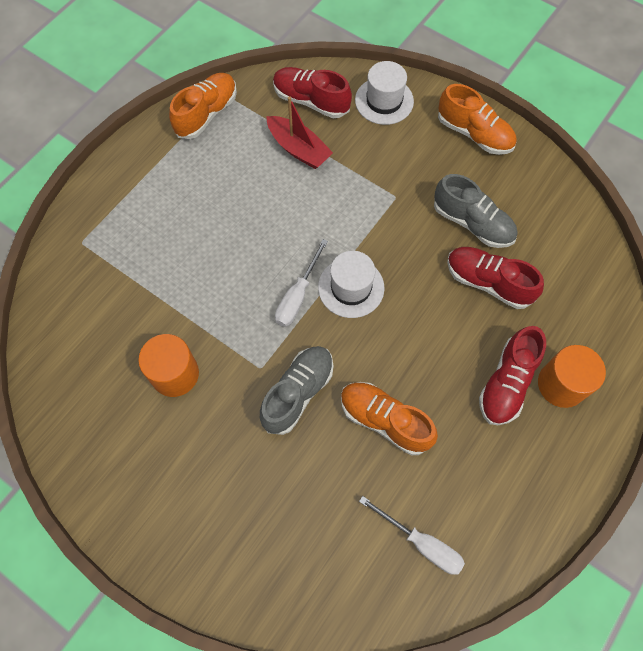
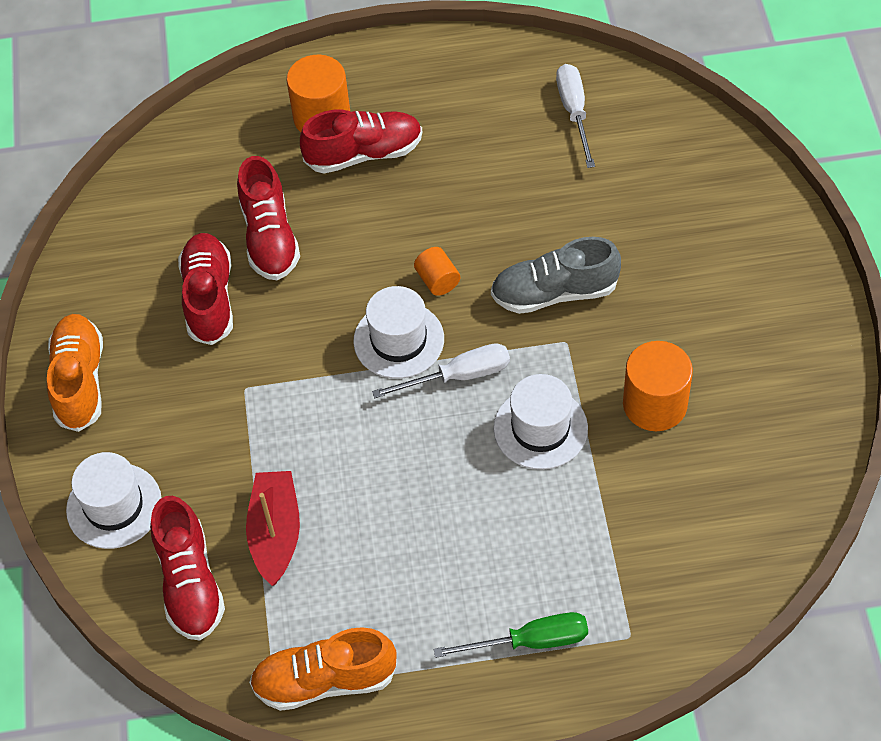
camera: 130 degrees left, 10 degrees down
orange shoe [341,382,438,455] -> none
grey shoe [434,174,517,248] -> red shoe [178,233,233,345]
none -> orange cylinder [414,247,460,296]
none -> green screwdriver [434,612,588,658]
none -> white hat [494,374,588,470]

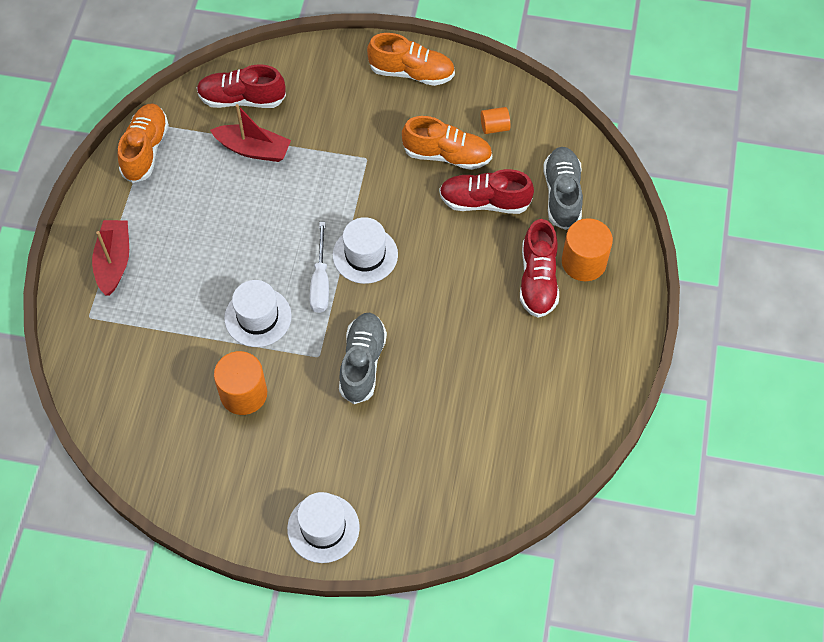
camera: 105 degrees right, 5 degrees up
white hat [66,452,161,549] -> white hat moved to [287,492,360,563]
red shoe [178,233,233,345] -> orange shoe [402,116,492,170]
orange cylinder [414,247,460,296] -> orange cylinder moved to [481,107,510,134]
green screwdriver [434,612,588,658] -> red boat [92,220,129,296]
white screwdriver [556,64,595,168] -> none
none -> grey shoe [544,147,583,230]

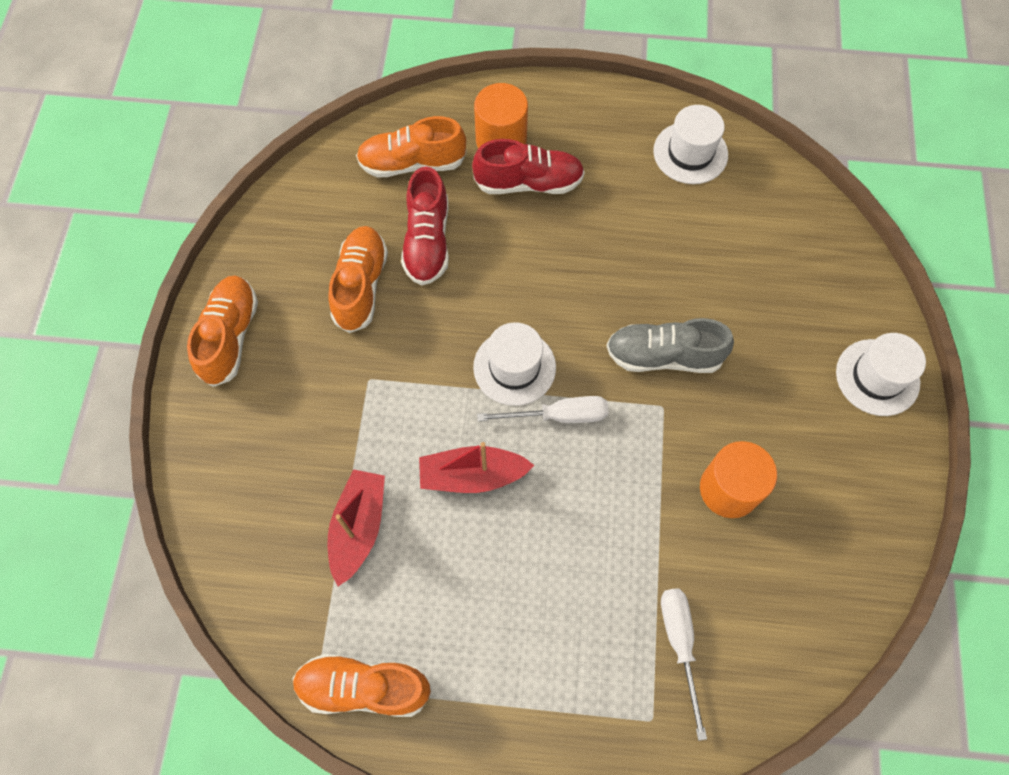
camera: 95 degrees left, 5 degrees up
red boat [92,220,129,296] -> red boat moved to [419,442,534,493]
red shoe [197,64,286,108] -> none
white hat [224,280,292,347] -> white hat moved to [653,105,728,184]
orange cylinder [481,107,510,134] -> none
grey shoe [544,147,583,230] -> orange shoe [356,116,466,178]
none -> white screwdriver [661,588,707,741]

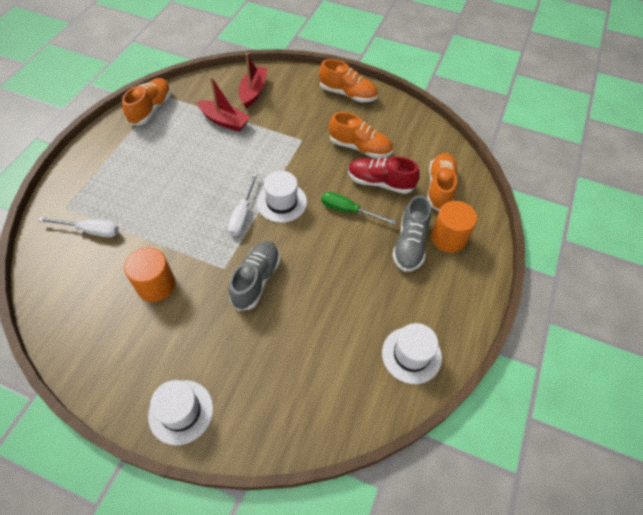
camera: 105 degrees right, 10 degrees down
red boat [419,442,534,493] -> red boat moved to [239,53,267,108]
red shoe [472,139,585,194] -> grey shoe [392,195,431,272]
none -> green screwdriver [321,192,396,225]

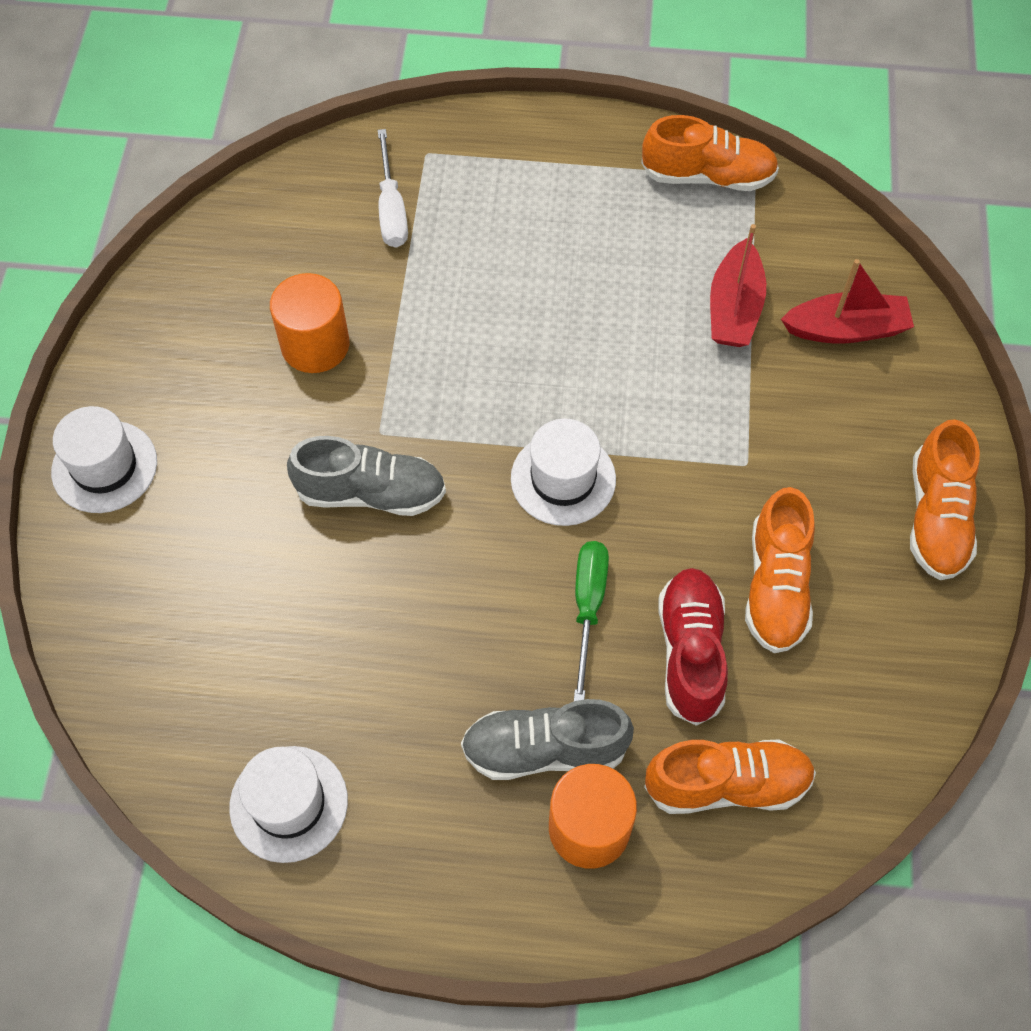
camera: 75 degrees right, 5 degrees up
white screwdriver [228,173,258,236] -> none

